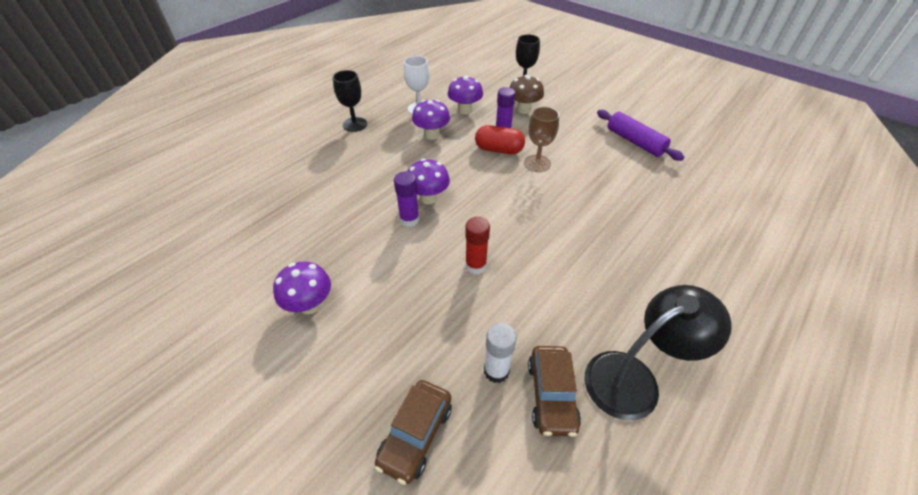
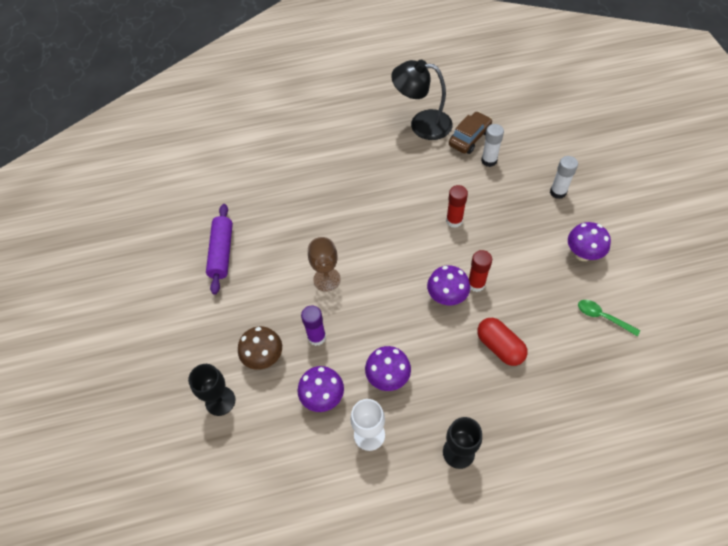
camera: 140 degrees left, 10 degrees up
brown car [375,380,452,485] -> none
purple glue stick [394,171,419,227] -> red glue stick [468,250,492,292]
red capsule [475,125,525,154] -> red capsule moved to [477,318,528,366]
none -> white glue stick [550,156,578,199]
none -> green spoon [578,300,640,337]

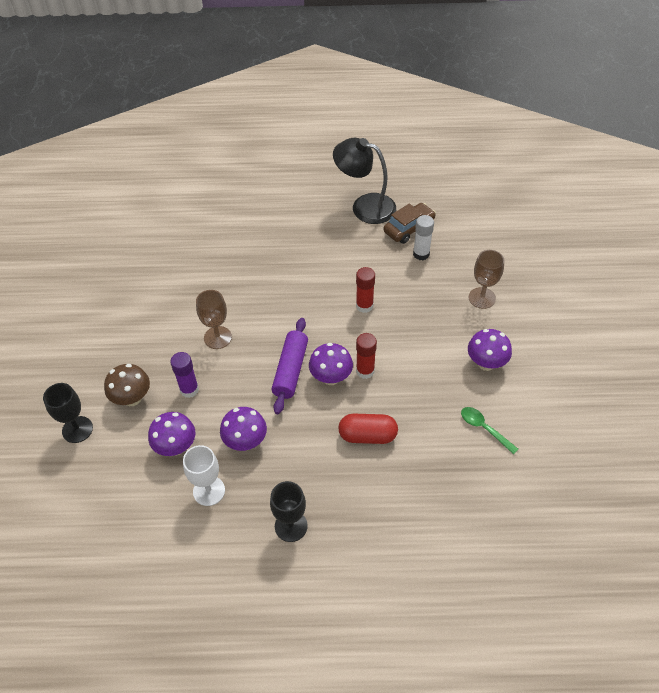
camera: 10 degrees right, 5 degrees down
purple rolling pin [206,204,233,295] -> purple rolling pin moved to [271,318,308,414]
red capsule [477,318,528,366] -> red capsule turned 60 degrees counterclockwise [338,414,398,444]
white glue stick [550,156,578,199] -> brown goblet [469,250,504,309]

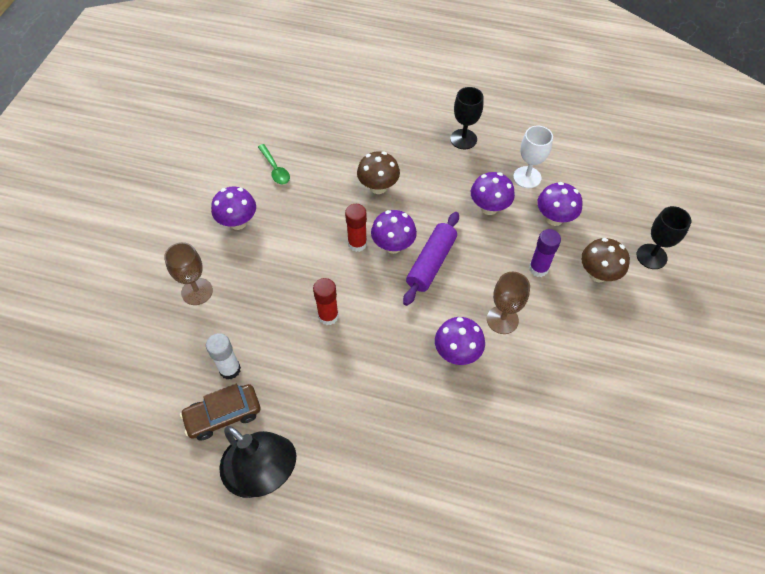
camera: 165 degrees left, 5 degrees up
red capsule [338,414,398,444] -> brown mushroom [357,151,400,194]
none -> purple mushroom [435,317,485,365]

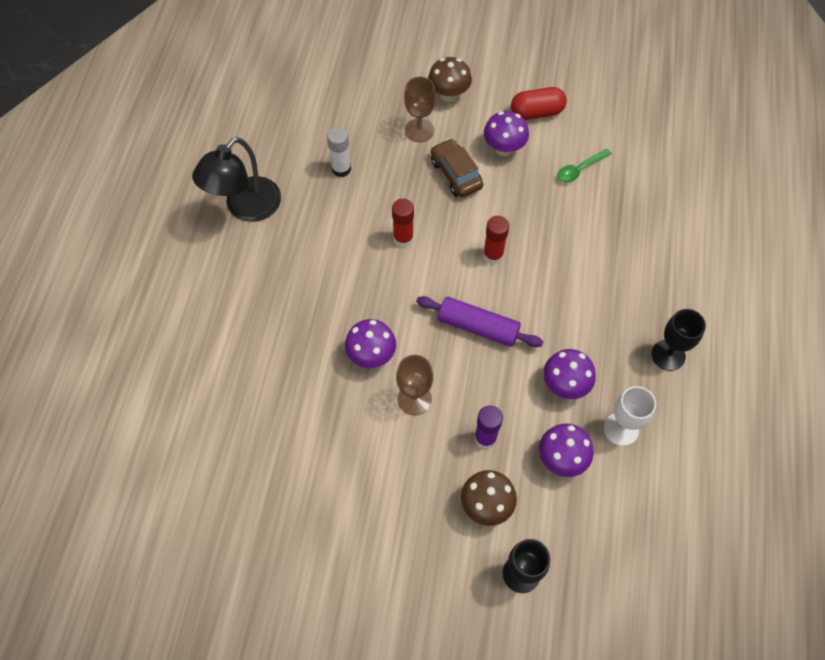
camera: 85 degrees right, 5 degrees up
brown car [180,384,261,441] -> brown car moved to [431,138,483,198]
brown mushroom [357,151,400,194] -> brown mushroom moved to [428,57,472,102]
purple mushroom [371,210,417,254] -> none
none -> red capsule [511,87,567,120]

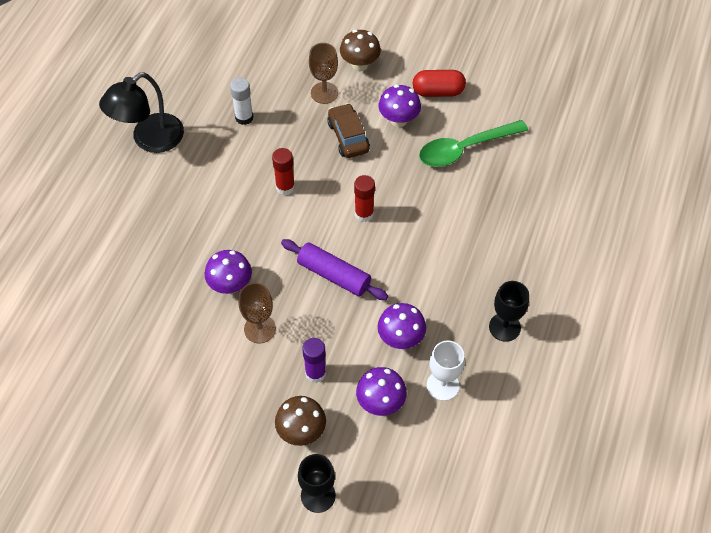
camera: 10 degrees right, 5 degrees down
green spoon [557,149,612,182] -> green spoon [419,120,528,167], size x1.87

